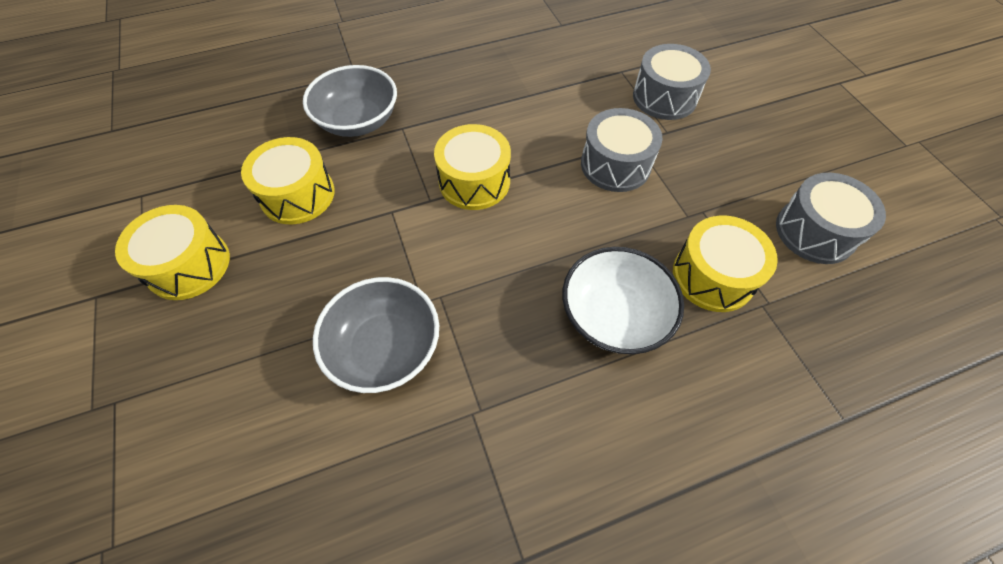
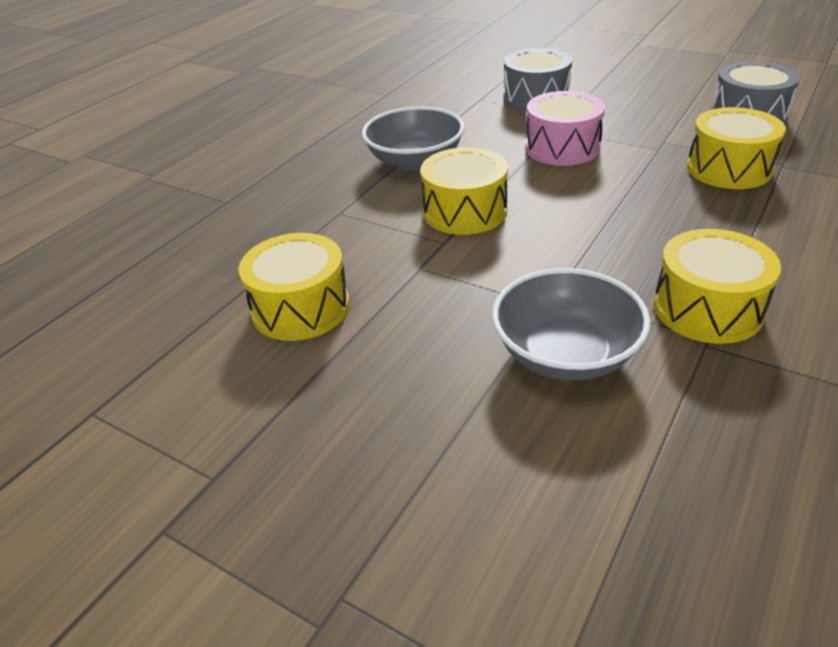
camera: 35 degrees left, 20 degrees down
yellow drum [115,205,230,300] -> yellow drum moved to [654,229,781,344]
grey bowl [303,65,397,137] -> grey bowl moved to [362,106,465,171]
white bowl [562,247,684,354] -> none
grey drum [581,108,663,192] -> pink drum [525,91,605,166]

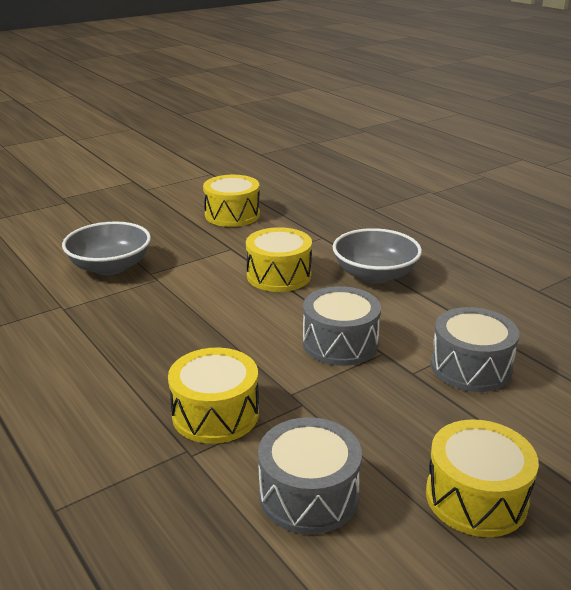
camera: 110 degrees right, 10 degrees down
pink drum [525,91,605,166] -> grey drum [303,286,381,366]
yellow drum [654,229,781,344] -> yellow drum moved to [426,419,539,537]

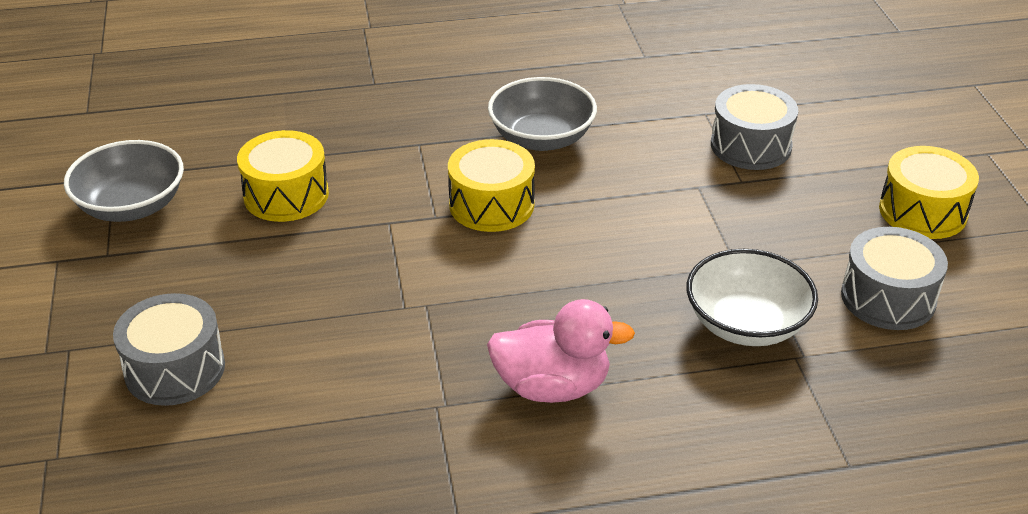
camera: 65 degrees left, 10 degrees up
grey bowl [62,221,151,275] -> grey bowl moved to [64,140,184,222]
yellow drum [168,348,259,444] -> white bowl [686,249,818,346]
grey drum [303,286,381,366] -> grey drum moved to [113,293,225,406]
none -> pink duck [487,299,635,403]

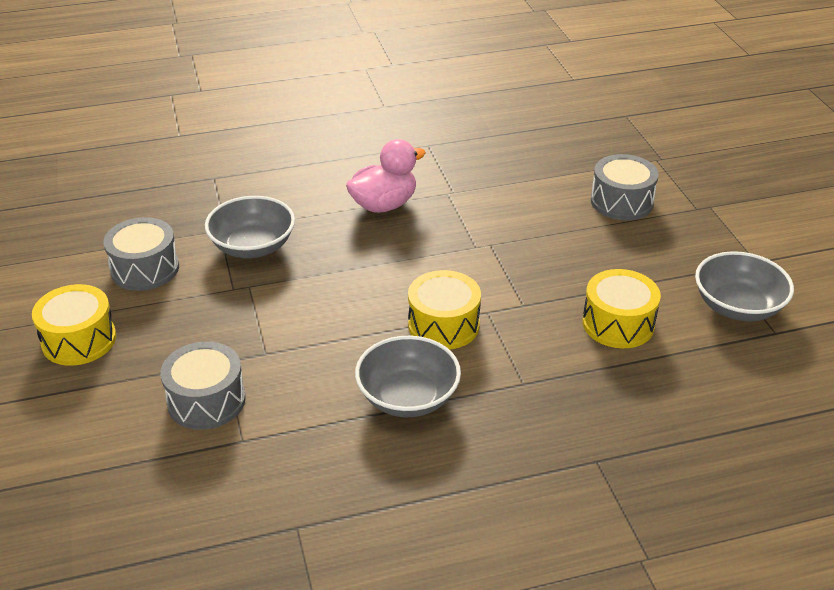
camera: 175 degrees right, 0 degrees up
pink duck [487,299,635,403] -> pink duck turned 150 degrees clockwise [346,139,425,213]
white bowl [686,249,818,346] -> grey bowl [205,196,295,258]

